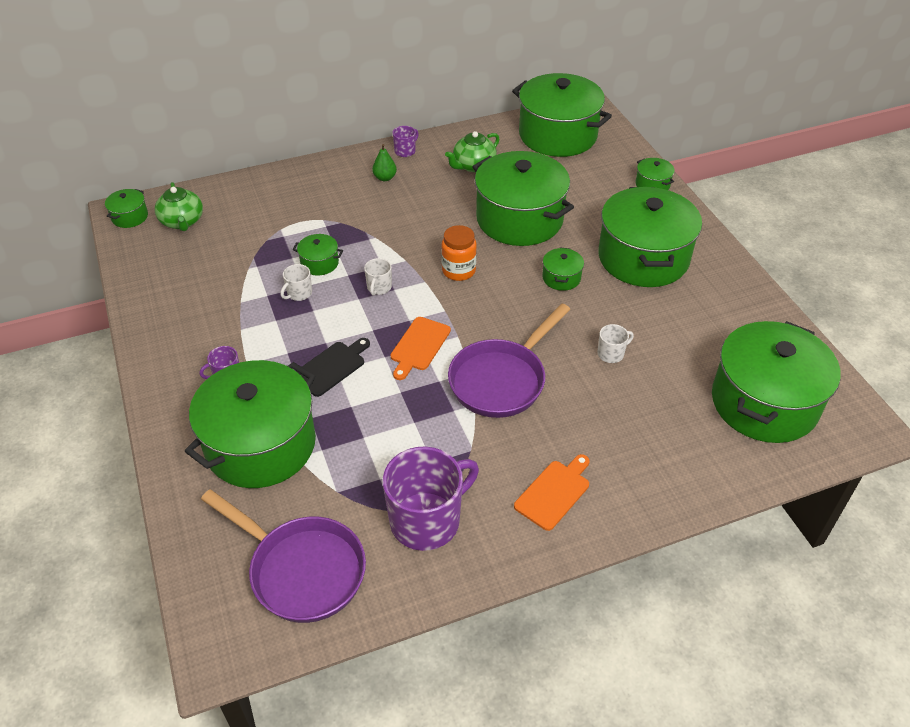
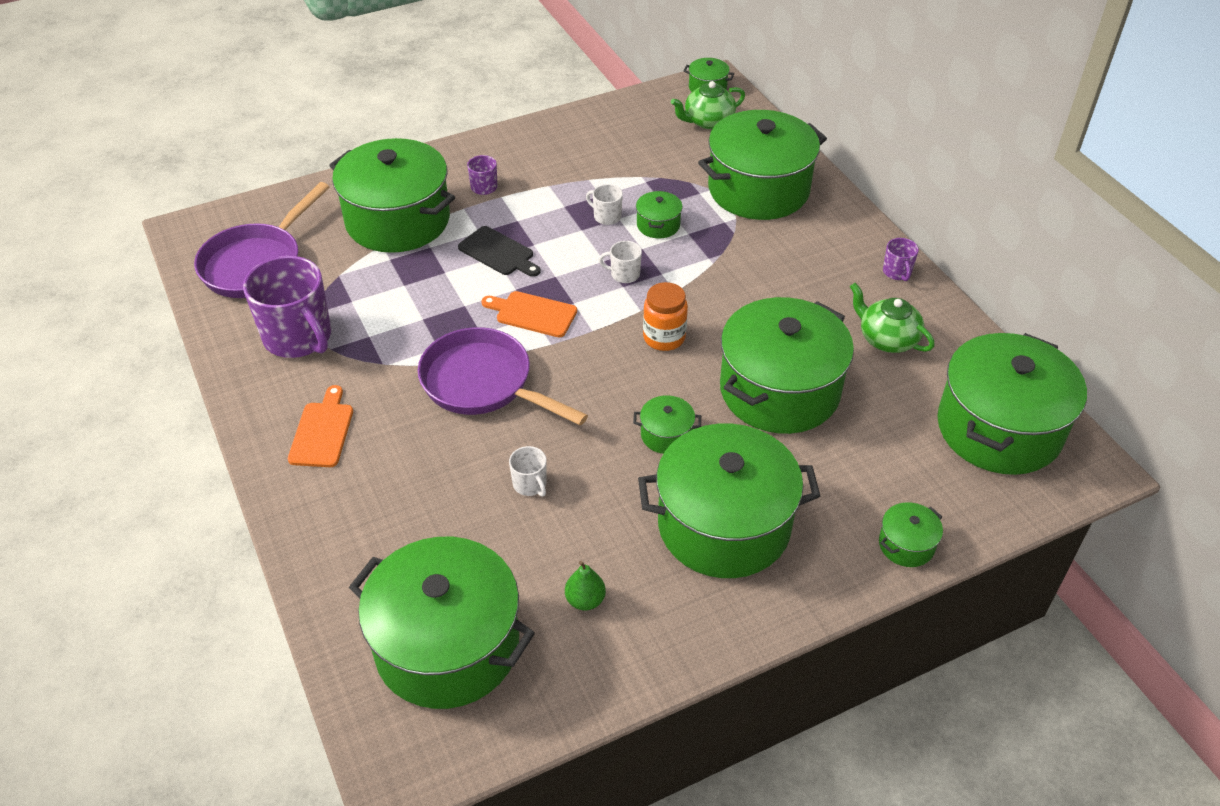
camera: 85 degrees right, 0 degrees up
green pear [372,144,397,181] -> green pear moved to [565,561,606,611]
purple mug [393,126,419,157] -> purple mug turned 45 degrees clockwise [883,238,919,281]
orange cutting board [514,454,589,531] -> orange cutting board turned 120 degrees counterclockwise [288,385,353,467]
none -> green pot [698,110,827,220]

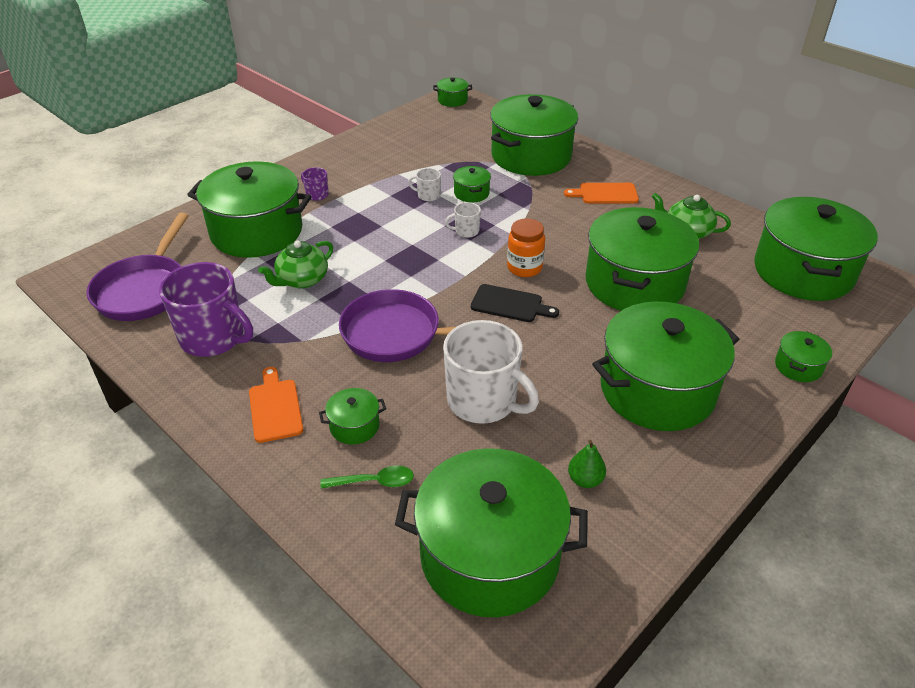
camera: 20 degrees left, 5 degrees down
black cutting board [458,226,541,277] -> black cutting board moved to [471,284,559,322]
orange cutting board [481,291,577,337] -> orange cutting board moved to [564,183,639,204]
white mug [509,446,547,497] -> white mug [443,320,539,424], size x2.26
green pot [633,395,701,454] -> green pot moved to [319,388,386,444]
green teapot [671,81,745,129] -> green teapot moved to [258,240,333,289]
purple mug [883,238,919,281] -> none
none -> green spoon [320,465,414,489]

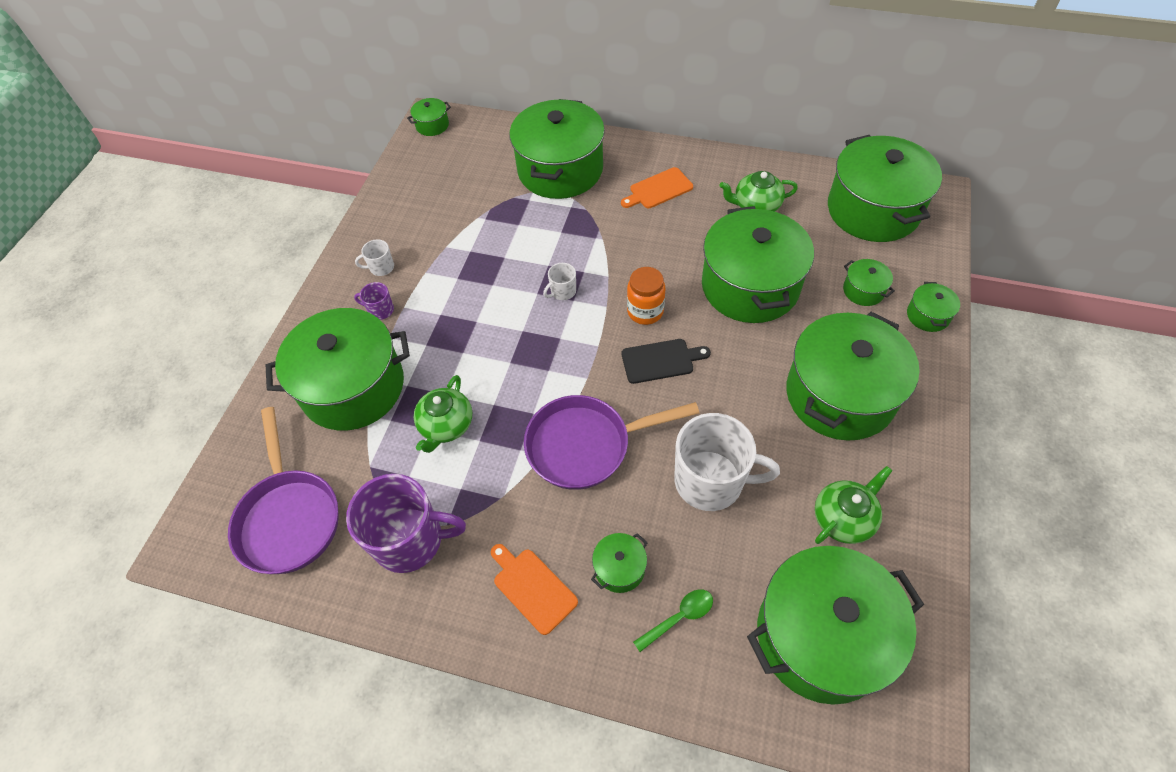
camera: 25 degrees left, 15 degrees up
white mug [408,168,441,201] -> white mug moved to [355,239,394,276]
green pot [453,166,491,203] -> green pot moved to [843,259,895,306]
green pear [568,440,606,488] -> green teapot [815,466,892,544]

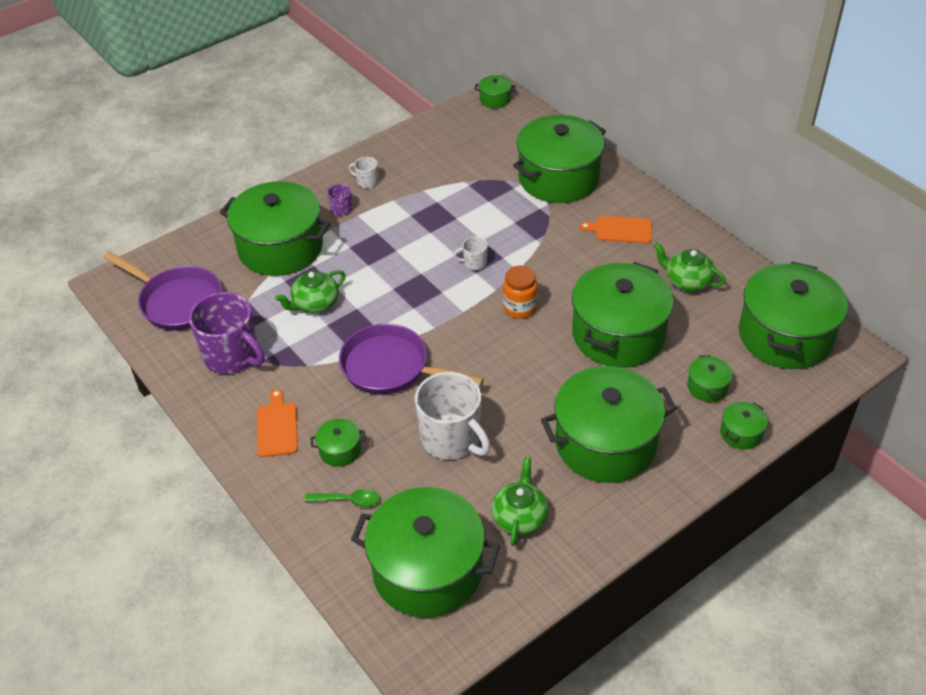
camera: 35 degrees right, 10 degrees down
purple pan [228,407,339,574] -> purple pan turned 75 degrees counterclockwise [103,251,222,331]
black cutting board [622,339,711,384] -> none
green teapot [815,466,892,544] -> green teapot turned 75 degrees counterclockwise [491,457,548,546]

